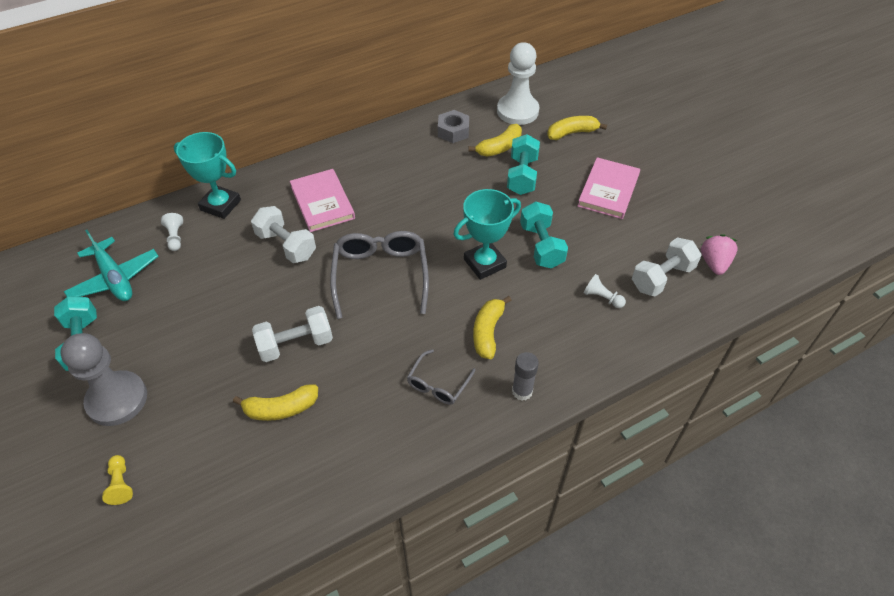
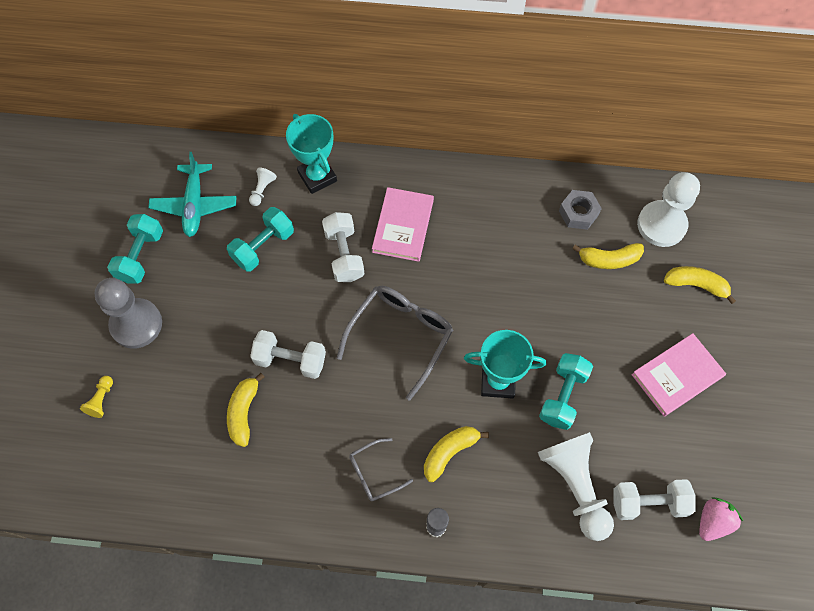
camera: 35 degrees right, 15 degrees up
yellow banana [233,384,318,421] -> yellow banana turned 75 degrees clockwise [227,373,265,447]
turquoise dumbbell [507,134,540,195] -> turquoise dumbbell moved to [227,207,294,272]
white pawn [583,274,626,308] -> white pawn [538,432,614,541], size x2.34

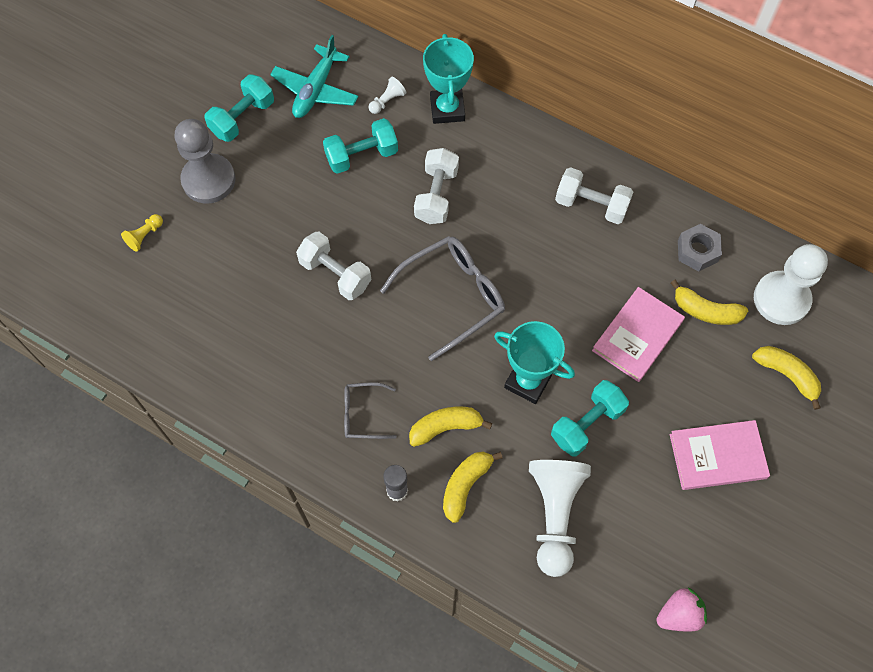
camera: 25 degrees right, 0 degrees up
yellow banana [227,373,265,447] -> yellow banana moved to [443,452,503,523]
pink book [372,187,434,262] -> pink book moved to [592,287,685,382]
white dumbbell [613,479,695,520] -> white dumbbell moved to [555,167,633,224]

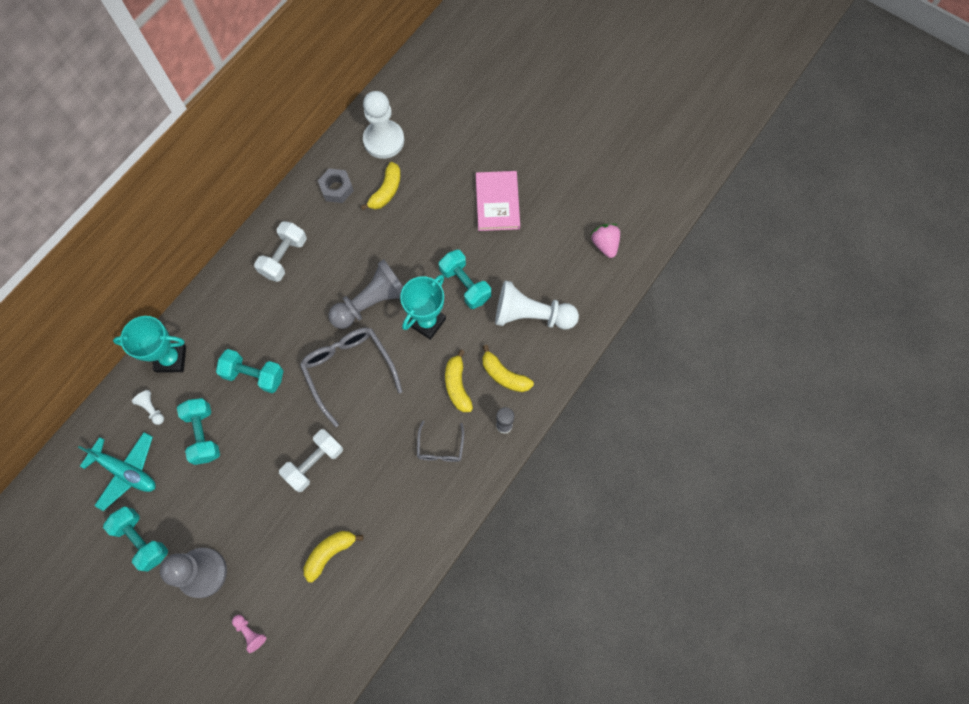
camera: 85 degrees left, 5 degrees up
yellow pawn [121,214,163,252] -> pink pawn [232,615,267,653]
white dumbbell [414,148,459,224] -> turquoise dumbbell [216,349,284,393]
pink book [592,287,685,382] -> none
yellow banana [752,346,821,410] -> yellow banana moved to [304,531,363,582]
none -> grey pawn [329,259,403,329]

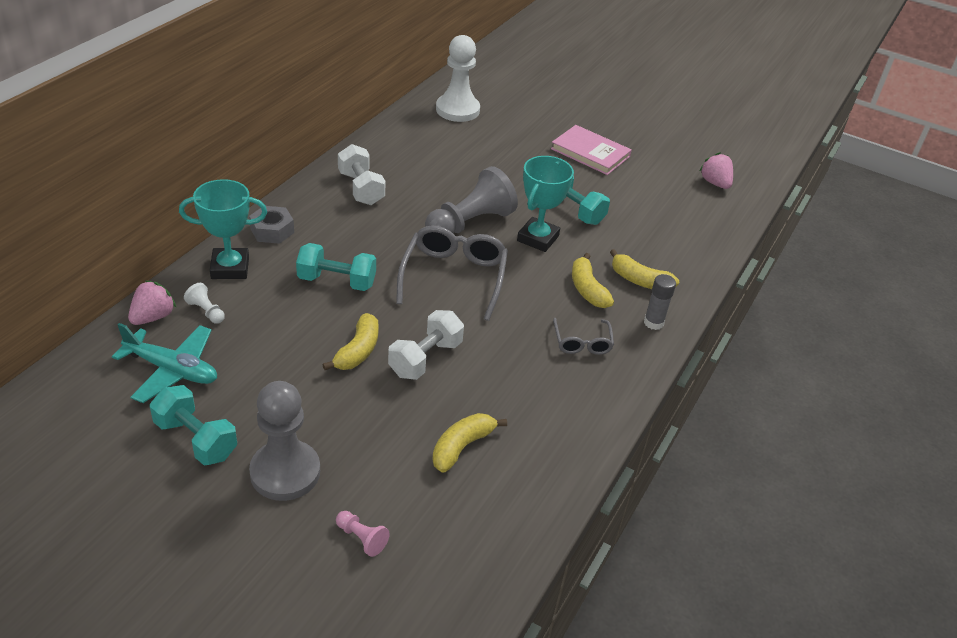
camera: 10 degrees left, 30 degrees down
turquoise dumbbell [177,398,220,465] -> none
white dumbbell [254,221,307,282] -> white dumbbell turned 45 degrees counterclockwise [338,144,385,205]
grey glasses [300,327,403,427] -> grey glasses turned 45 degrees clockwise [396,226,508,321]
grey nut [318,168,354,203] -> grey nut moved to [249,206,294,244]
yellow banana [361,162,401,210] -> yellow banana moved to [322,313,379,370]
pink book [476,171,520,231] -> pink book turned 45 degrees counterclockwise [551,125,632,175]
white pawn [495,281,579,329] -> none
none -> pink strawberry [128,280,176,325]

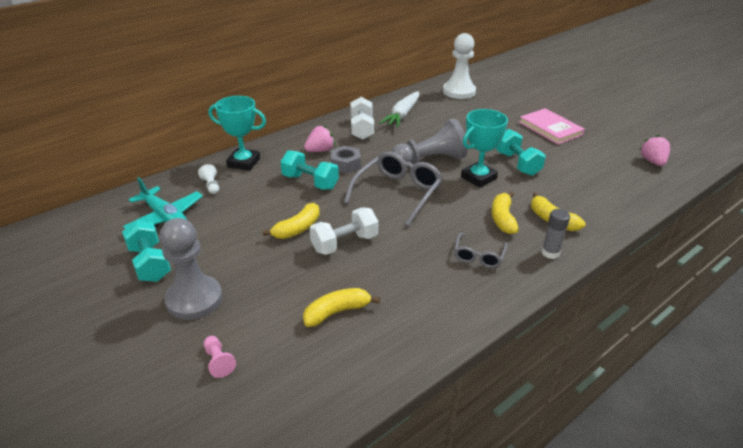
camera: 25 degrees right, 5 degrees down
pink strawberry [128,280,176,325] -> pink strawberry moved to [304,126,335,152]
grey nut [249,206,294,244] -> grey nut moved to [330,146,361,173]
none -> white carrot [380,91,419,127]

